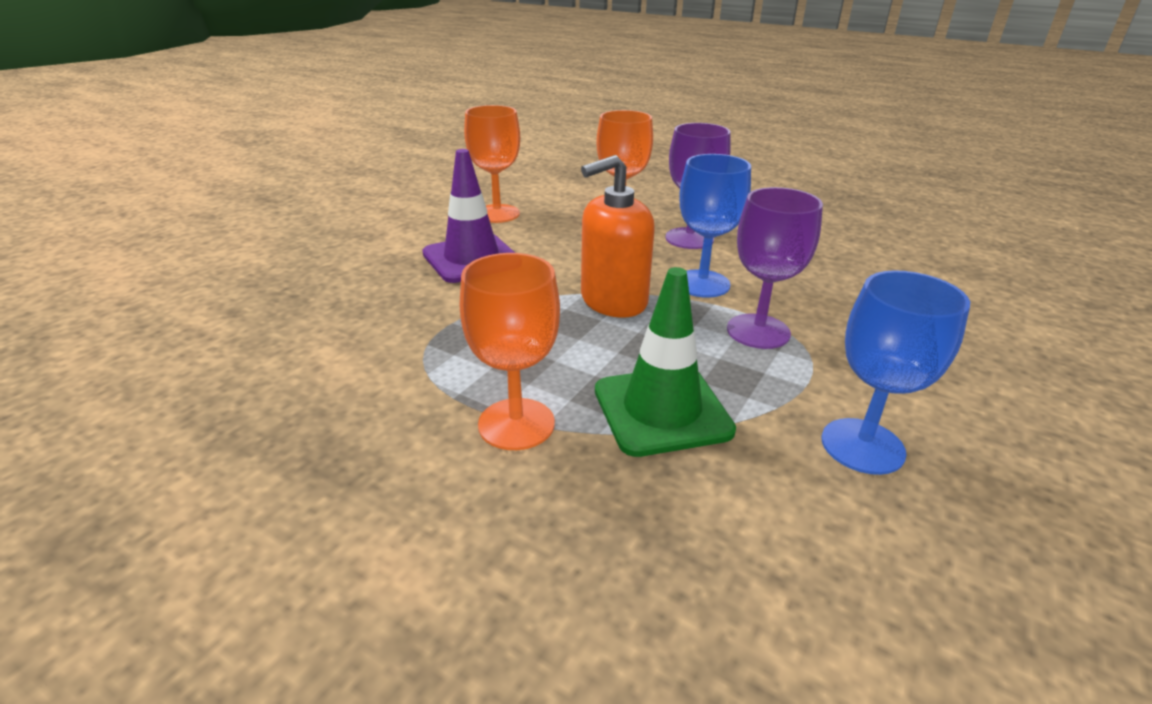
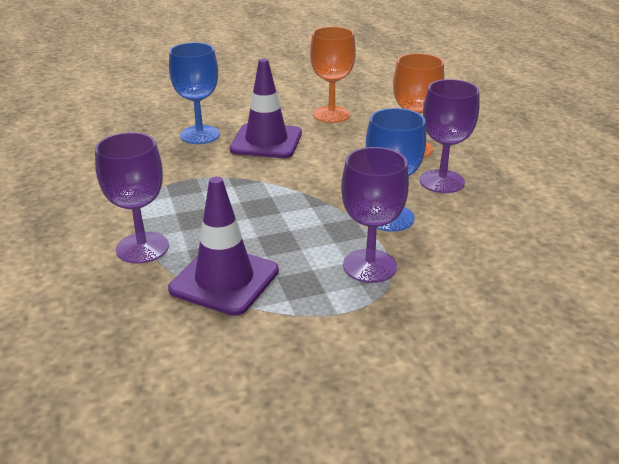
camera: 40 degrees right, 0 degrees up
orange goblet [460,253,560,450] -> purple goblet [95,132,169,264]
orange soap dispenser [581,155,655,318] -> none
green traffic cone [595,267,736,457] -> purple traffic cone [168,176,279,316]
blue goblet [822,270,970,475] -> blue goblet moved to [169,42,220,144]

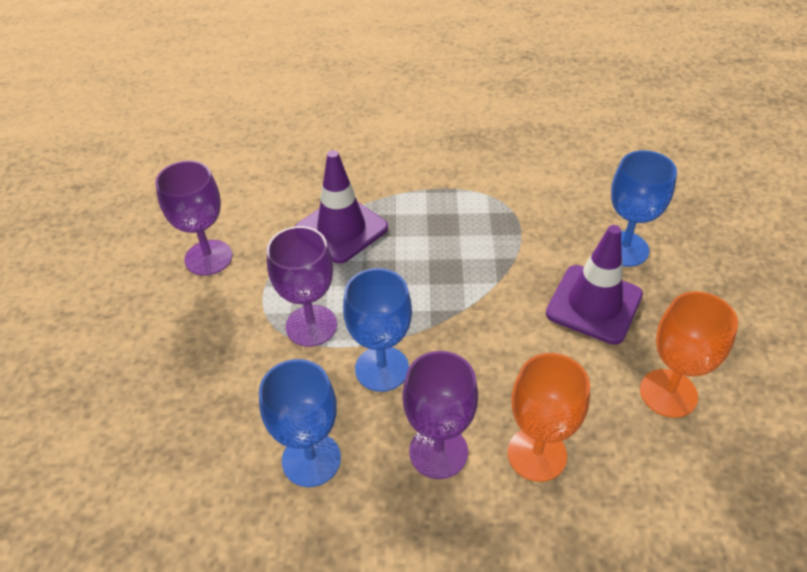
camera: 110 degrees right, 15 degrees up
purple goblet [95,132,169,264] -> purple goblet moved to [155,161,233,276]
none -> blue goblet [259,359,341,487]

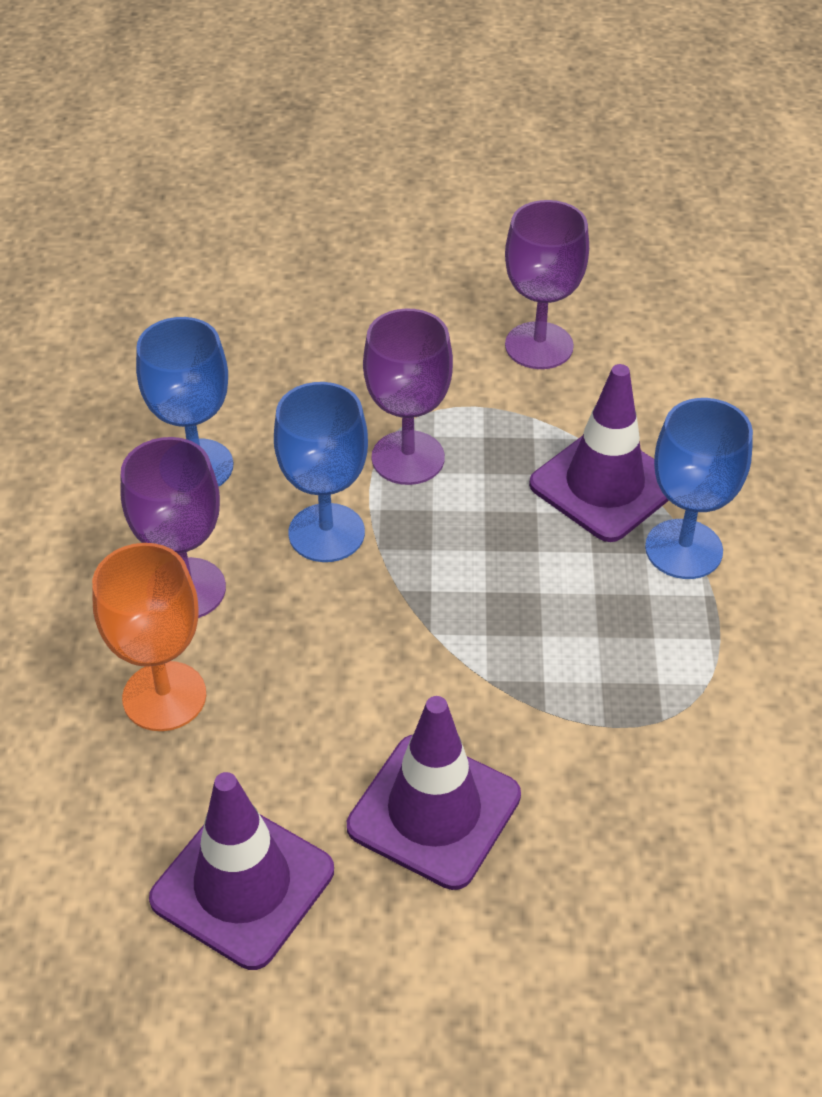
camera: 90 degrees right, 0 degrees up
blue goblet [611,150,677,267] -> blue goblet moved to [645,398,753,579]
orange goblet [640,291,738,418] -> purple traffic cone [149,772,334,970]

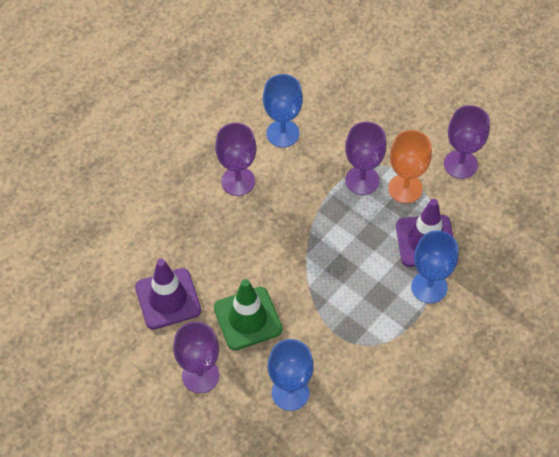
camera: 40 degrees right, 10 degrees up
orange goblet [92,543,206,731] -> orange goblet moved to [388,130,432,203]
blue goblet [274,382,368,562] -> blue goblet moved to [268,339,314,411]
purple traffic cone [347,696,521,890] -> green traffic cone [214,279,283,350]
none -> purple goblet [173,321,219,393]

